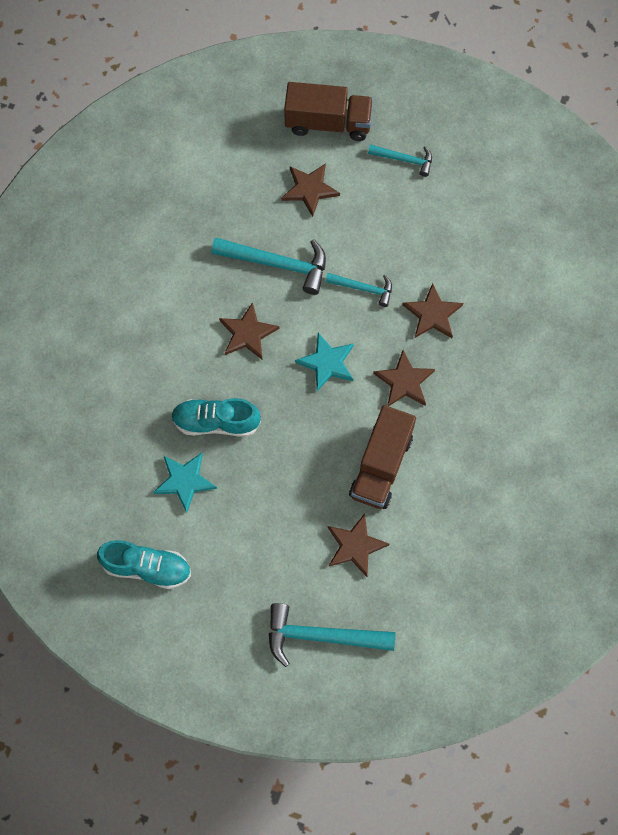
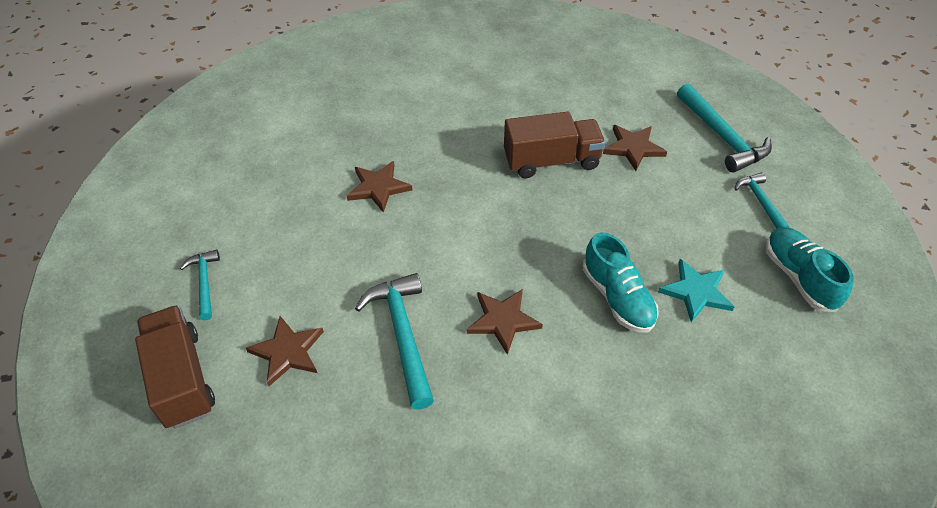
camera: 120 degrees left, 20 degrees down
turquoise star [295,333,354,391] -> none
turquoise hammer [326,273,392,307] -> turquoise hammer moved to [735,173,790,229]
brown star [373,350,435,406] -> none

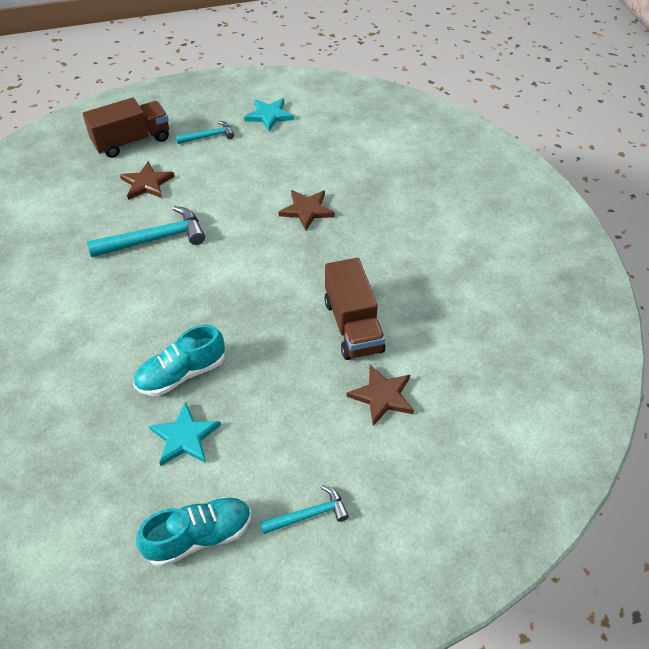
camera: 85 degrees right, 0 degrees up
brown star [467,289,543,355] -> none
turquoise hammer [677,84,772,173] -> none
none -> turquoise star [244,99,294,131]

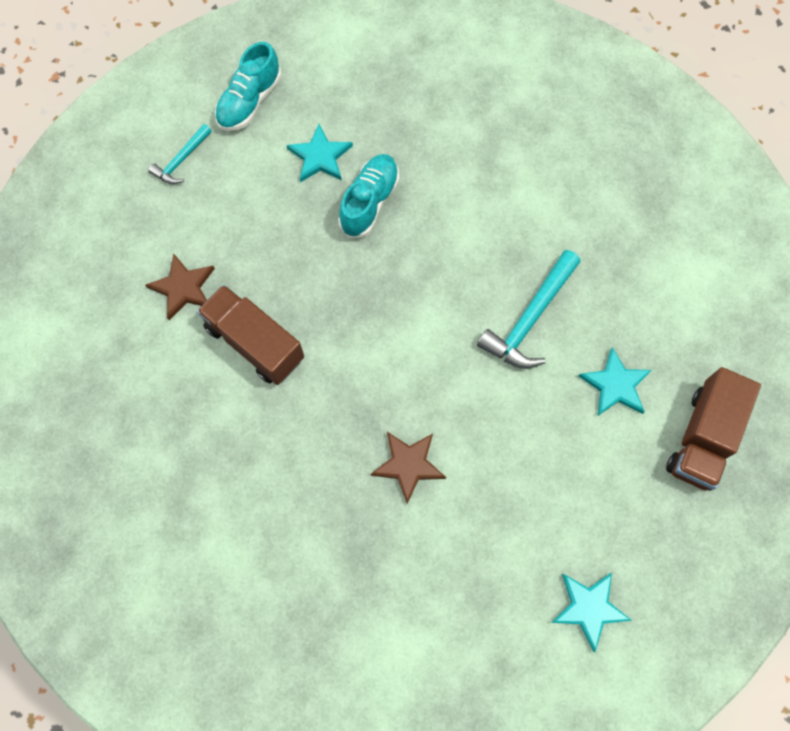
camera: 145 degrees right, 20 degrees up
brown star [120,161,175,200] -> turquoise star [579,347,652,416]
turquoise hammer [176,121,234,144] -> none

